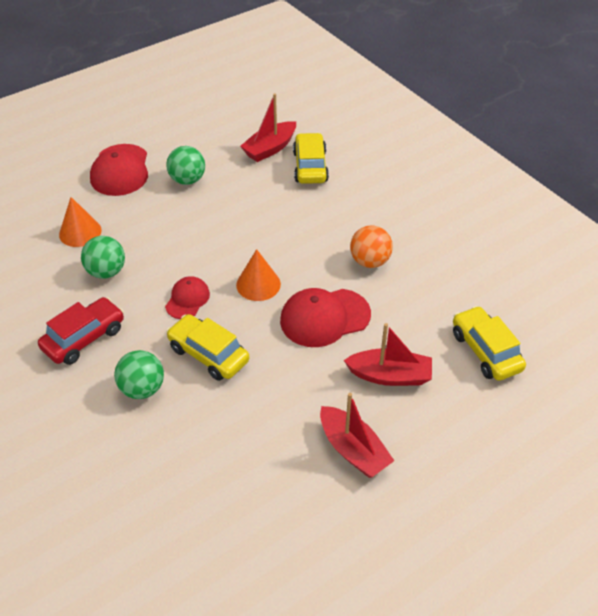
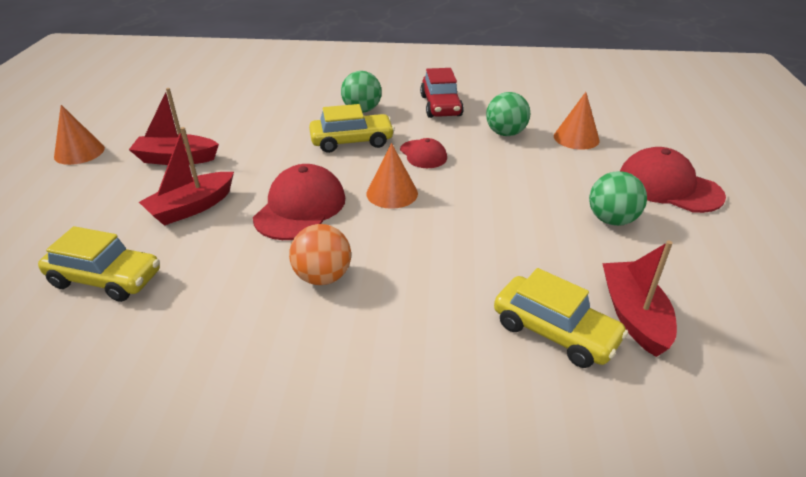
camera: 130 degrees right, 10 degrees down
none -> orange cone [54,105,105,165]

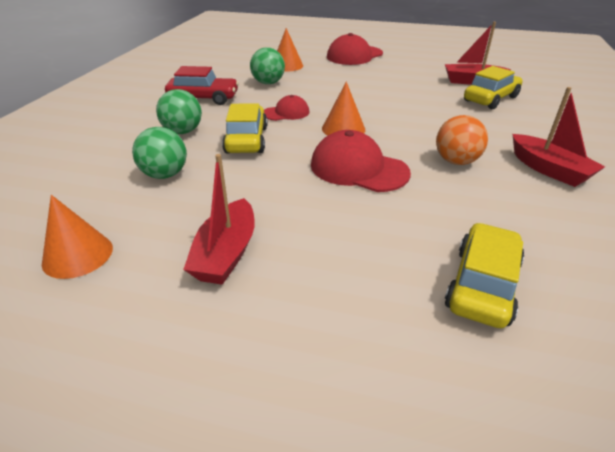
camera: 80 degrees left, 0 degrees up
orange cone [54,105,105,165] -> orange cone moved to [42,195,113,279]
red boat [139,127,234,226] -> red boat moved to [513,87,605,187]
green ball [589,171,647,226] -> green ball moved to [132,127,187,179]

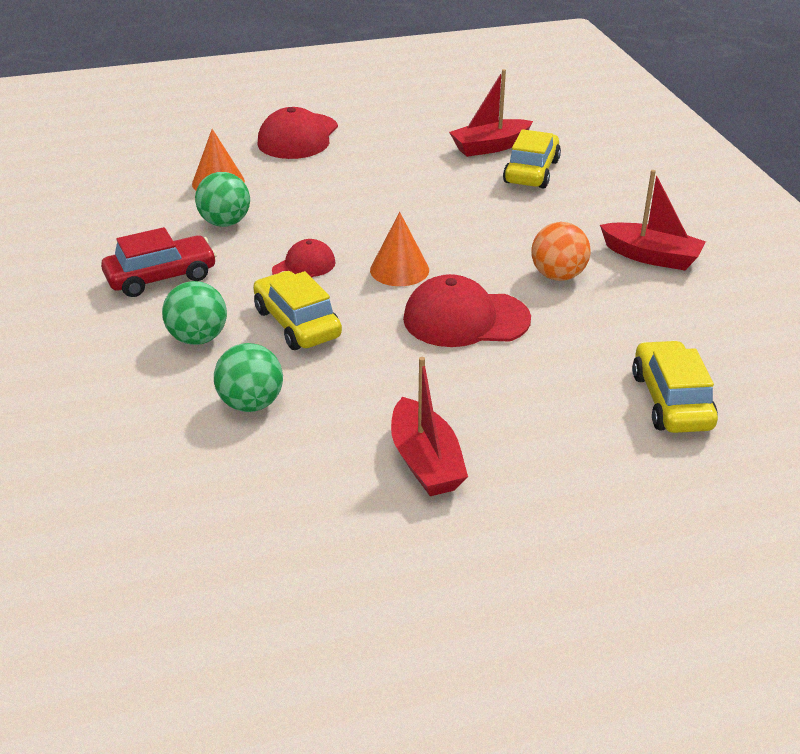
camera: 30 degrees left, 0 degrees up
orange cone [42,195,113,279] -> none

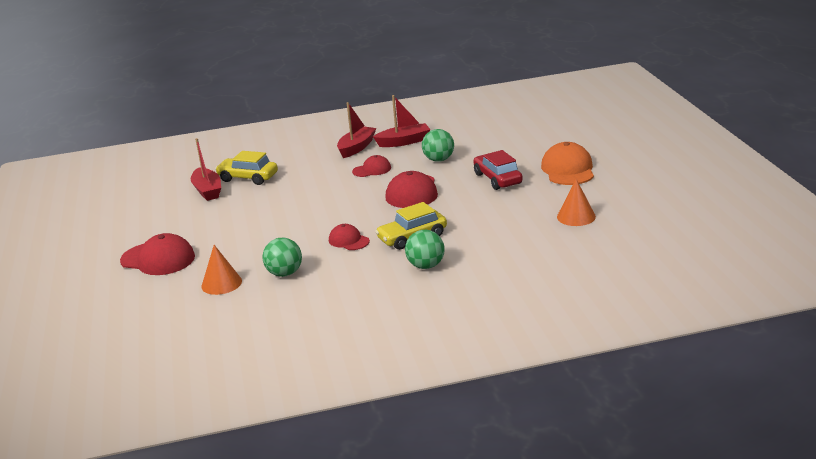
camera: 85 degrees left, 10 degrees down
red car [101,227,217,297] -> red car moved to [473,150,523,190]
green ball [214,343,283,412] -> green ball moved to [422,129,454,162]
orange cone [370,212,429,286] -> orange cone moved to [557,179,596,226]
red boat [391,357,468,496] -> red boat moved to [373,95,431,147]
orange ball [531,222,590,281] -> red cap [352,155,391,177]
yellow car [632,340,718,433] -> none
none -> orange cap [541,142,594,185]

